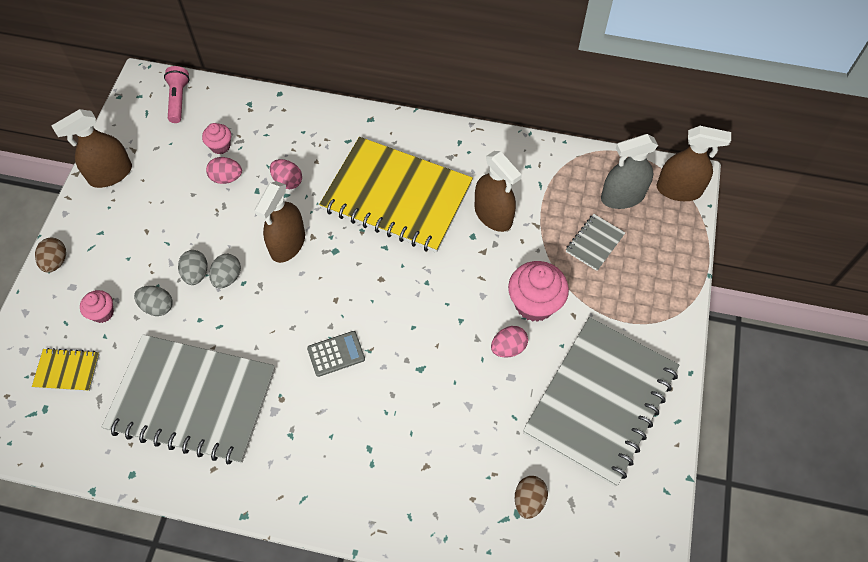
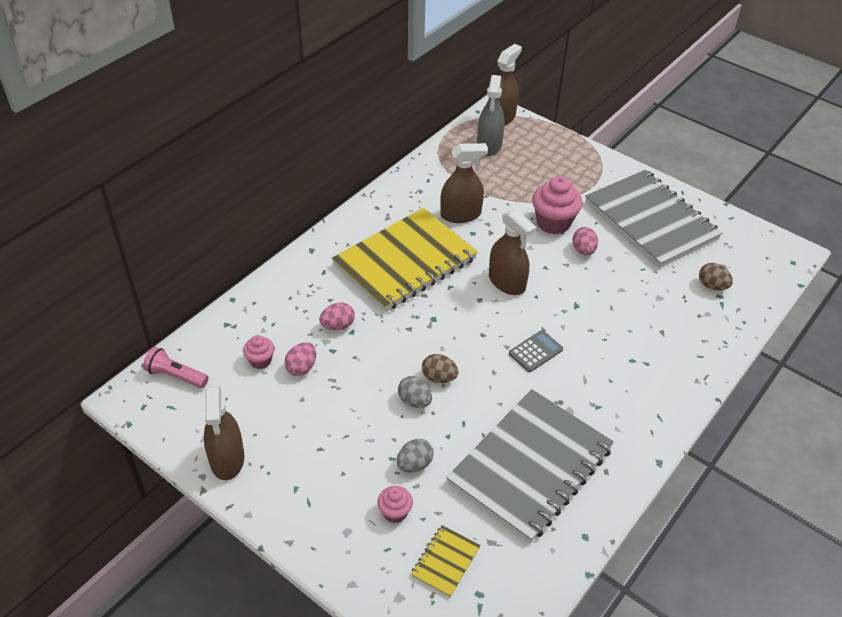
camera: 65 degrees left, 15 degrees down
brown egg [35,238,66,273] -> brown egg moved to [422,354,459,383]
grey egg [178,250,208,285] -> none
brown spray bottle [254,181,305,263] -> brown spray bottle moved to [489,209,537,295]
grey calculator [307,331,365,377] -> grey calculator turned 45 degrees clockwise [509,330,563,372]
grey notebook [566,214,625,271] -> none

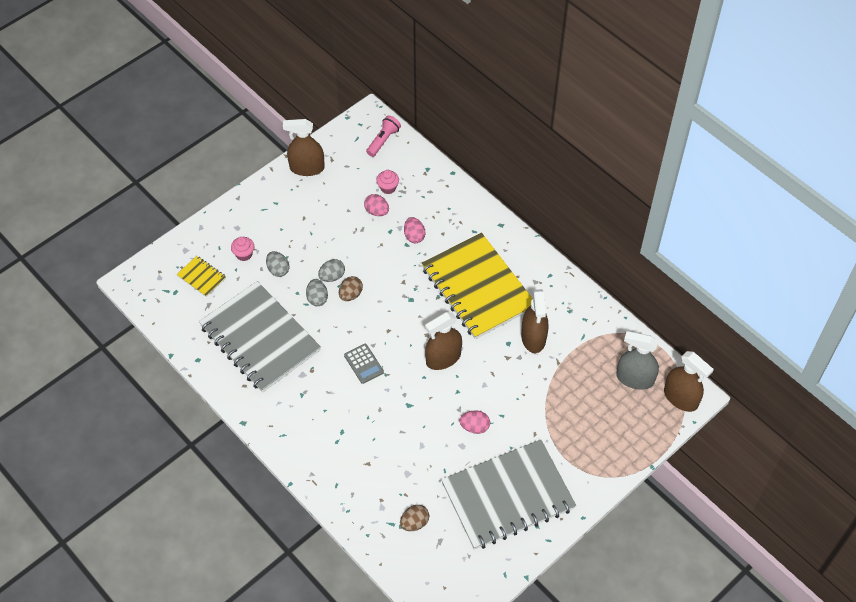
camera: 100 degrees right, 10 degrees up
pink cupcake [532,176,583,234] -> none
none -> grey egg [306,279,328,306]

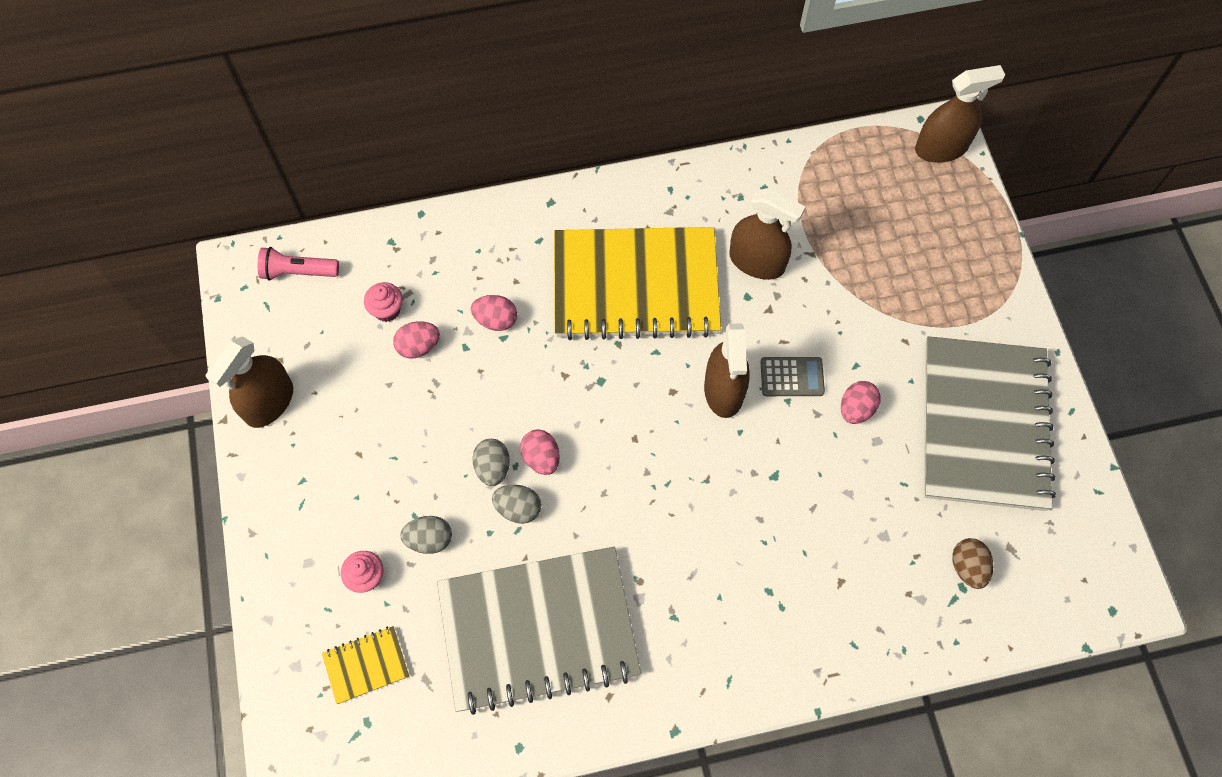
camera: 60 degrees left, 10 degrees up
brown egg [339,276,363,301] -> pink egg [520,429,560,475]
grey calculator [344,344,384,384] -> grey calculator moved to [761,357,825,396]
pink flashlight [366,116,401,157] -> pink flashlight turned 60 degrees counterclockwise [258,247,339,281]
grey spray bottle [616,331,659,390] -> none

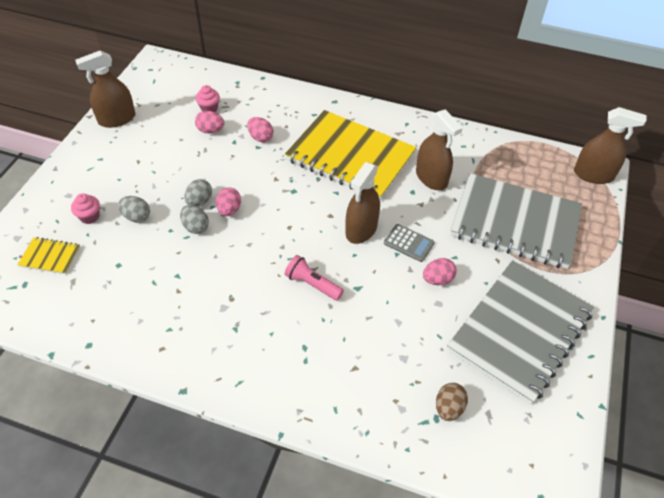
camera: 30 degrees right, 15 degrees down
pink flashlight [258,247,339,281] -> pink flashlight moved to [285,255,344,301]
grey notebook [437,547,641,715] -> grey notebook moved to [450,173,582,269]

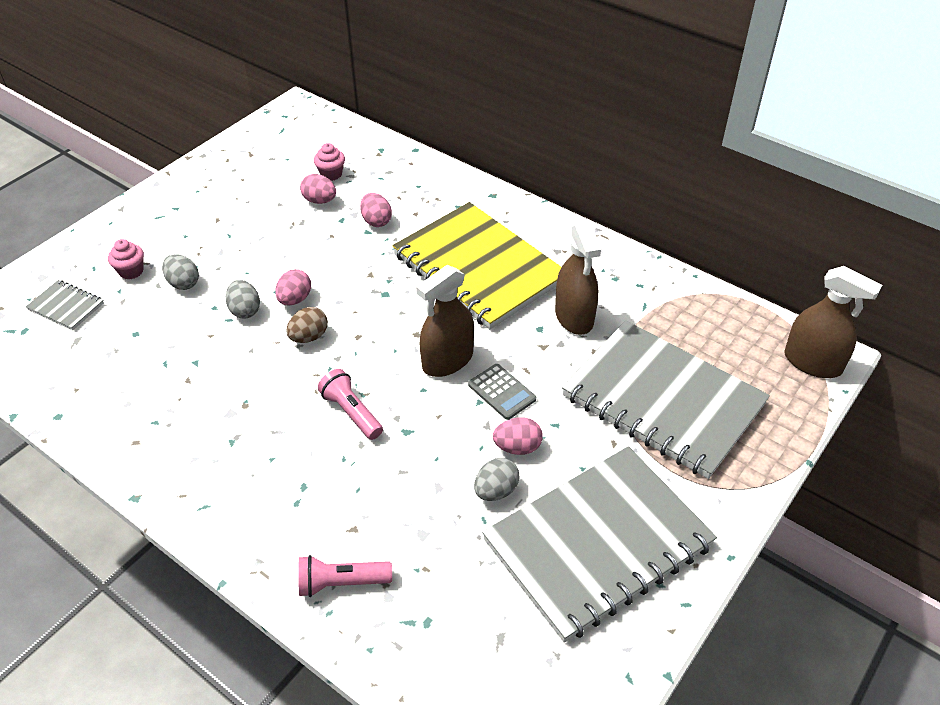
camera: 20 degrees right, 5 degrees down
yellow notebook [18,237,80,275] -> grey notebook [26,280,104,330]
brown spray bottle [75,50,135,128] -> none
grey egg [184,179,212,207] -> grey egg moved to [474,458,520,501]
brown egg [436,383,468,421] -> brown egg moved to [286,307,328,343]
none -> pink flashlight [298,555,392,597]

